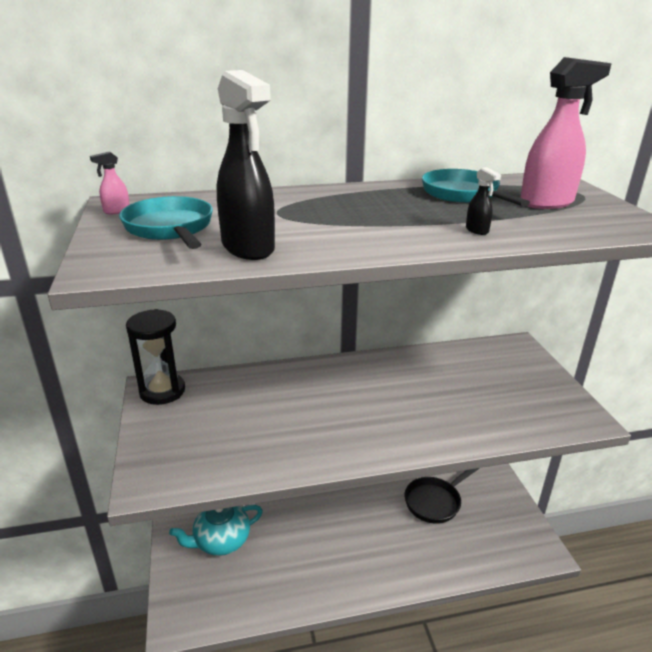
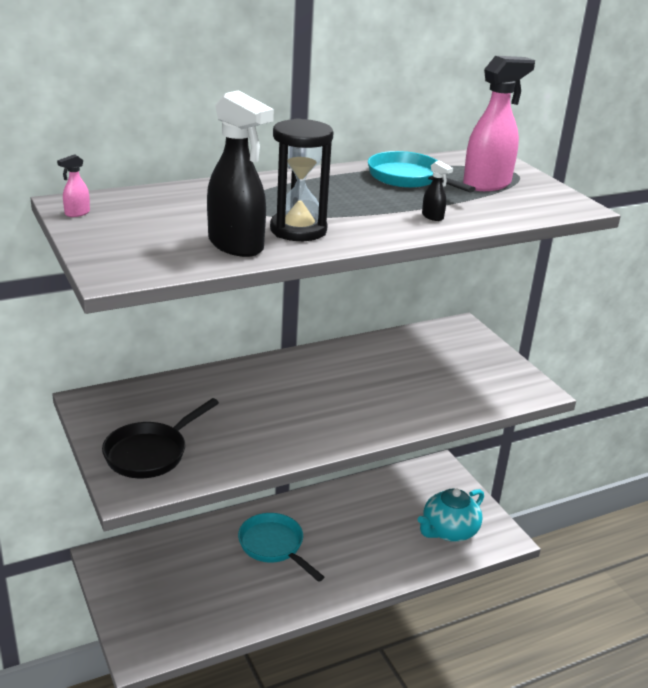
camera: 15 degrees left, 0 degrees up
turquoise pan [119,196,213,249] -> turquoise pan moved to [238,513,324,582]
black hourglass [126,309,185,405] -> black hourglass moved to [270,118,334,241]
turquoise teapot [169,505,263,556] -> turquoise teapot moved to [418,488,484,542]
black pan [405,468,480,524] -> black pan moved to [102,398,219,478]

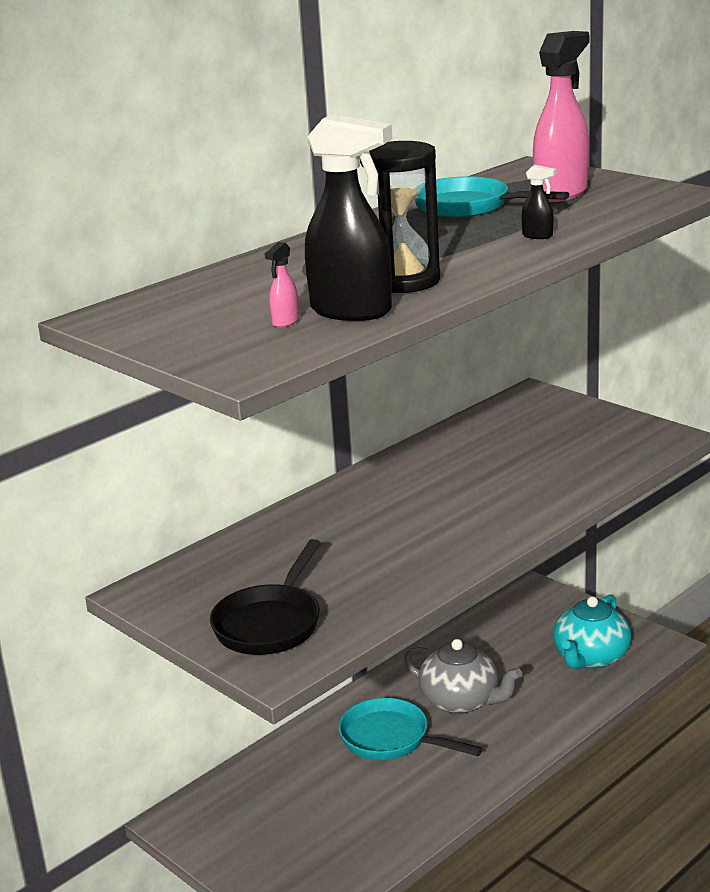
camera: 15 degrees left, 5 degrees down
pink spray bottle [57,154,90,217] -> pink spray bottle moved to [265,242,299,328]
none -> grey teapot [404,639,522,714]

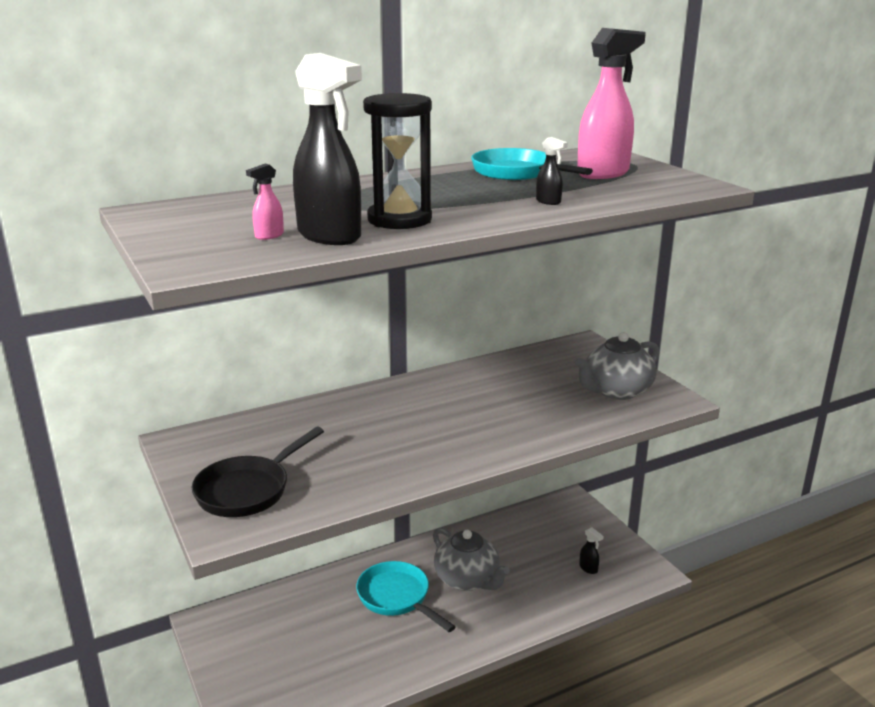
camera: 15 degrees right, 0 degrees up
turquoise teapot [553,594,631,669] -> black spray bottle [579,527,604,574]
none -> grey teapot [575,332,659,400]

